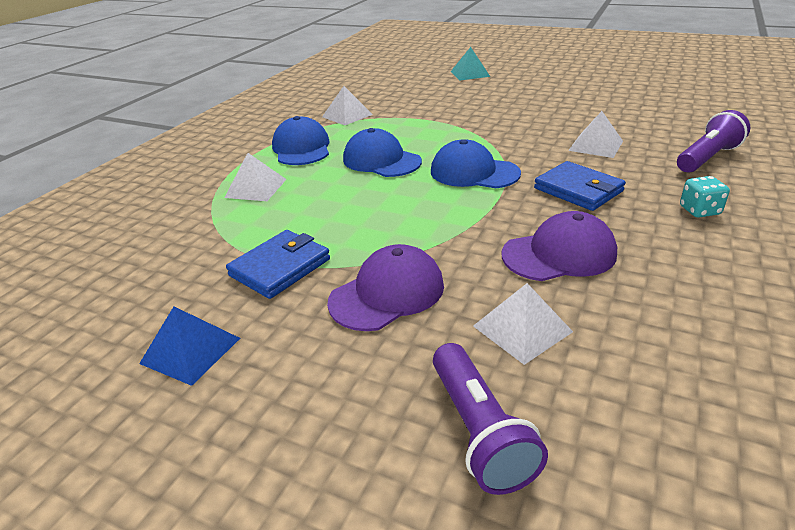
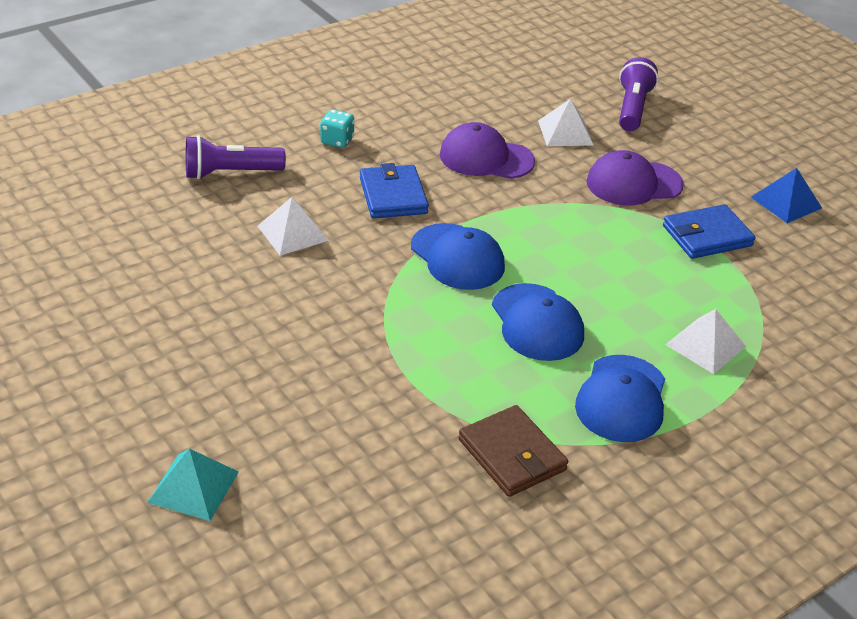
camera: 155 degrees left, 5 degrees up
white pyramid [322,86,373,125] -> brown wallet [458,405,568,497]

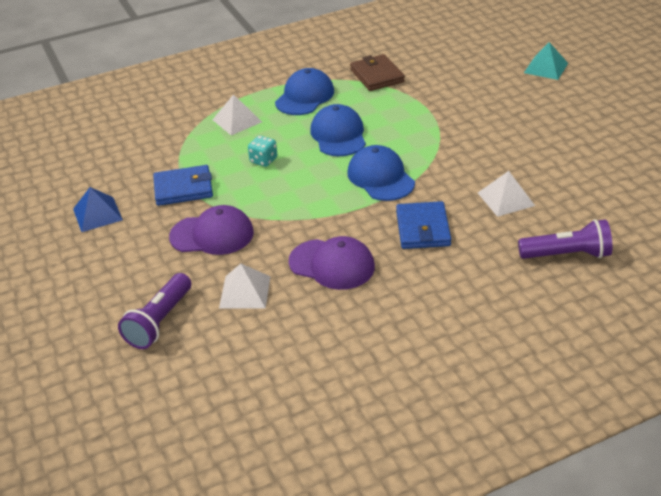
camera: 165 degrees left, 0 degrees up
turquoise dice [320,110,354,148] -> turquoise dice moved to [248,136,277,167]

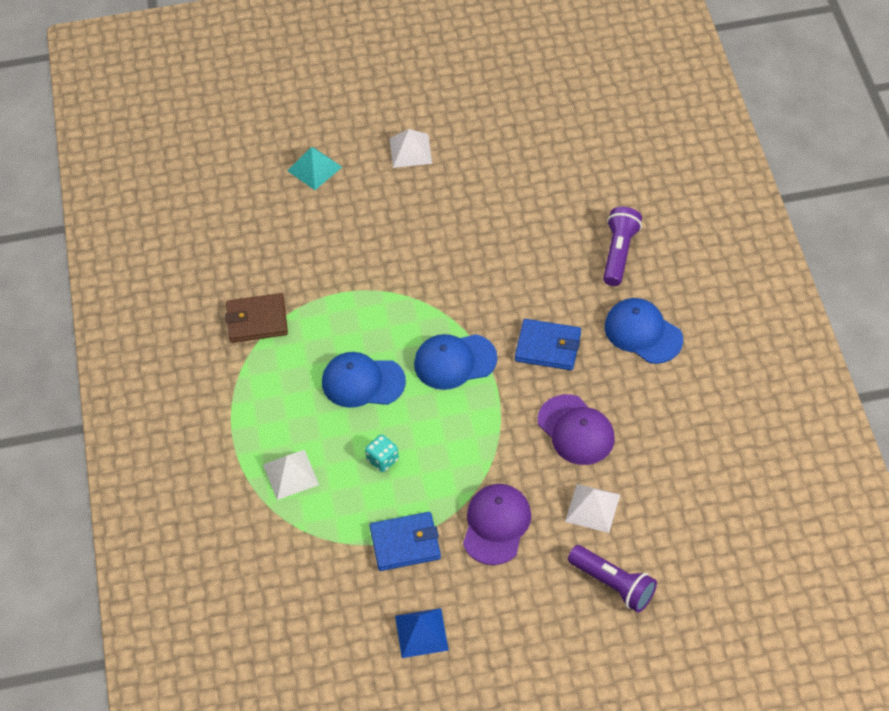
camera: 75 degrees left, 15 degrees up
blue wallet [153,165,213,206] -> blue wallet turned 75 degrees clockwise [370,512,441,571]
blue cap [275,68,334,115] -> blue cap moved to [605,298,683,364]
purple cap [289,236,375,290] -> purple cap turned 105 degrees clockwise [538,394,615,465]
white pyramid [478,171,535,217] -> white pyramid moved to [390,129,432,168]

